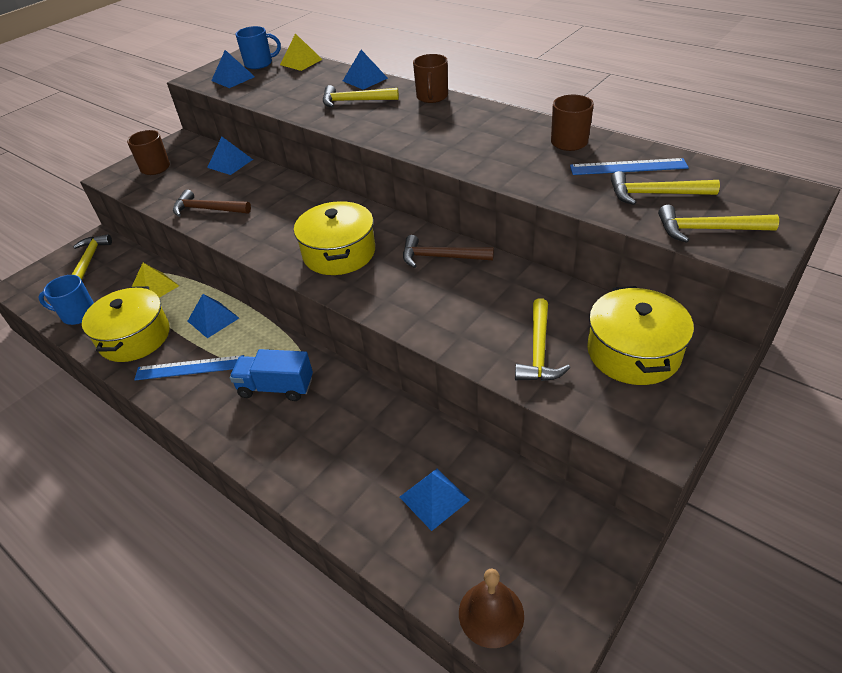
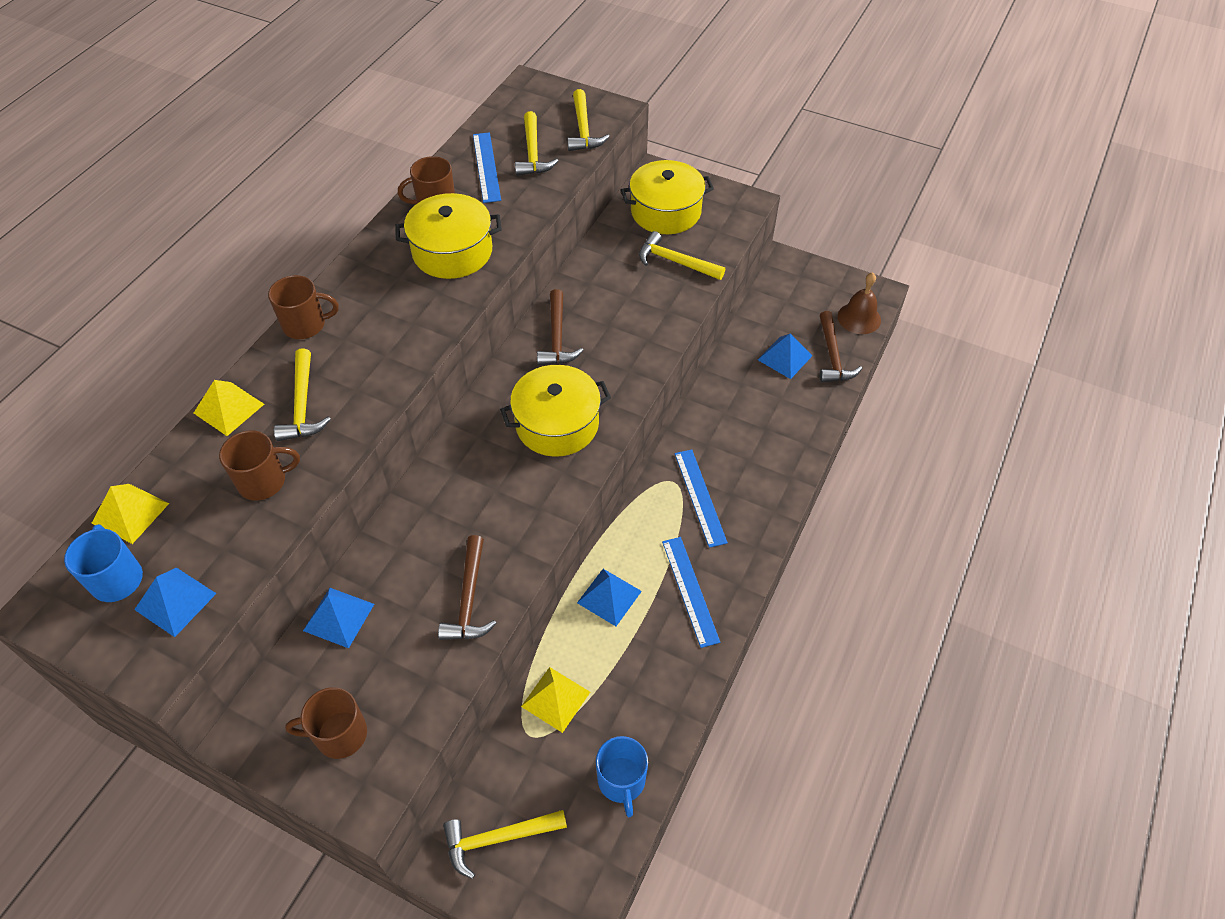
camera: 105 degrees left, 10 degrees up
yellow pot [82,286,170,362] -> yellow pot moved to [395,193,502,279]
blue truck [230,349,313,401] -> blue ruler [675,449,728,548]
blue pyramid [343,50,388,90] -> yellow pyramid [194,380,264,436]
yellow hammer [515,298,570,381] -> yellow hammer turned 150 degrees counterclockwise [639,231,725,280]
none -> brown mug [219,430,300,501]
none -> brown hammer [820,311,862,382]

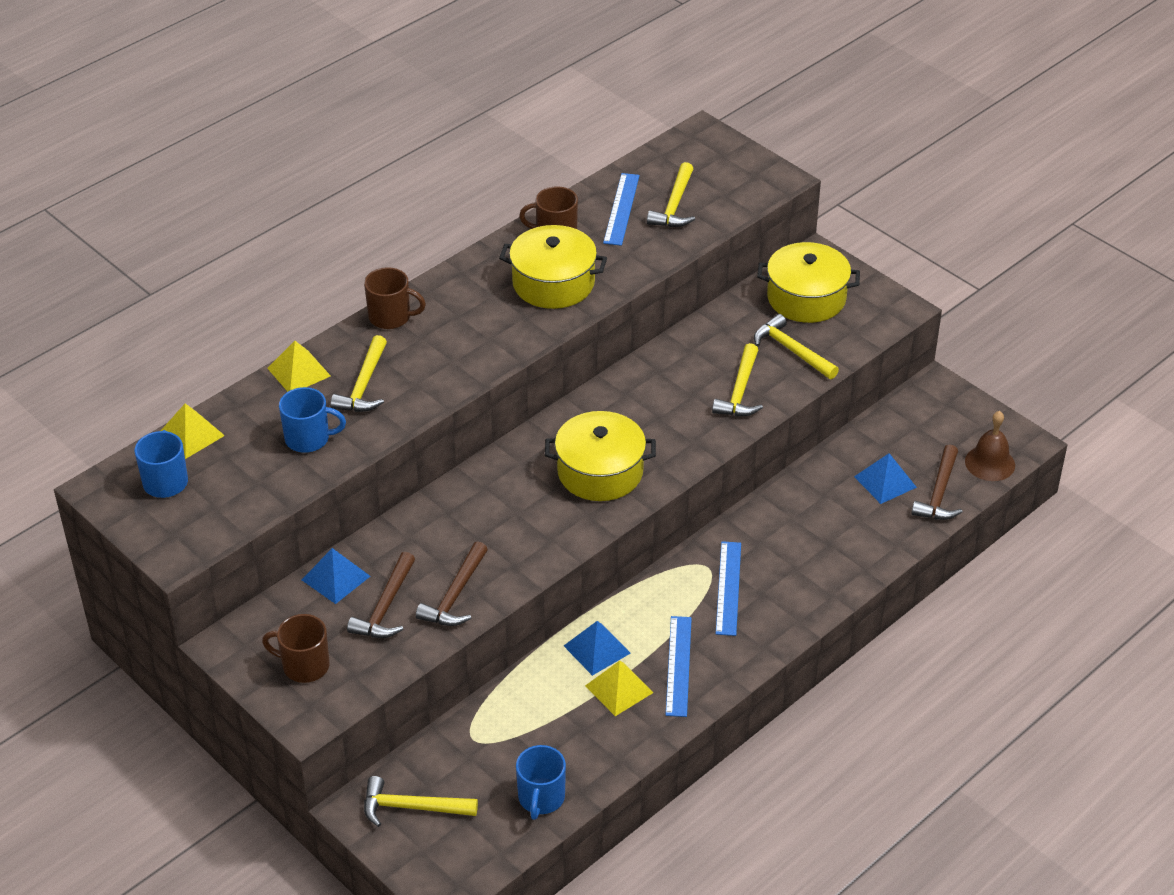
camera: 20 degrees right, 10 degrees down
blue pyramid [134,567,217,637] -> none
brown mug [219,430,300,501] -> blue mug [279,387,346,453]
yellow pyramid [521,667,590,733] -> yellow pyramid moved to [585,661,654,716]
brown hammer [537,289,584,365] -> brown hammer moved to [347,552,415,638]
yellow hammer [567,89,610,151] -> yellow hammer moved to [712,343,763,416]

